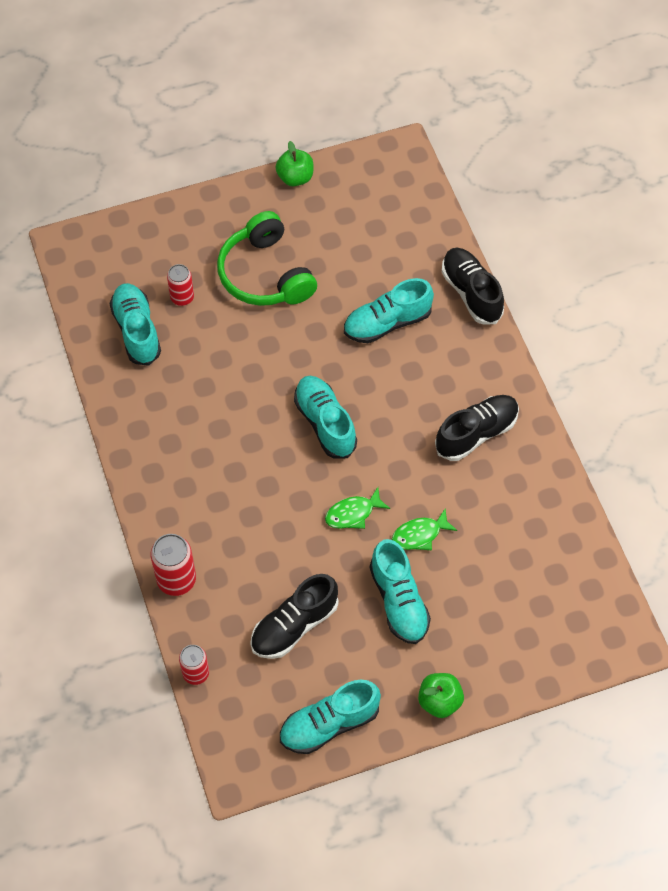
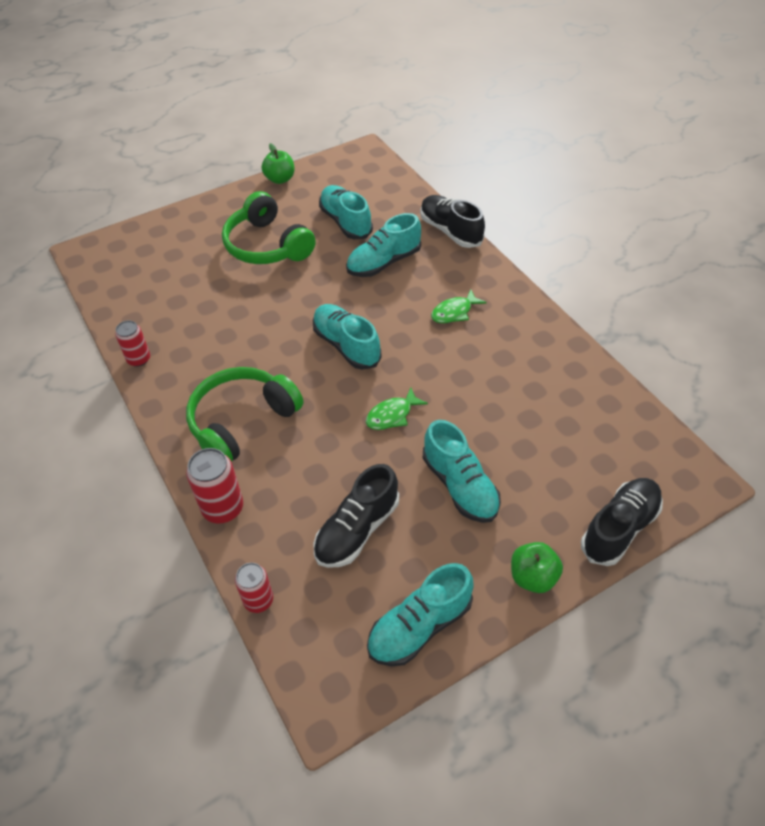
camera: 10 degrees left, 10 degrees down
turquoise shoe [109,283,161,366] -> turquoise shoe moved to [319,185,373,239]
red can [167,264,194,306] -> red can moved to [115,321,150,367]
green fish [392,509,458,550] -> green fish moved to [431,289,486,323]
black shoe [435,395,519,461] -> black shoe moved to [581,478,663,566]
none -> green headphones [186,367,303,462]

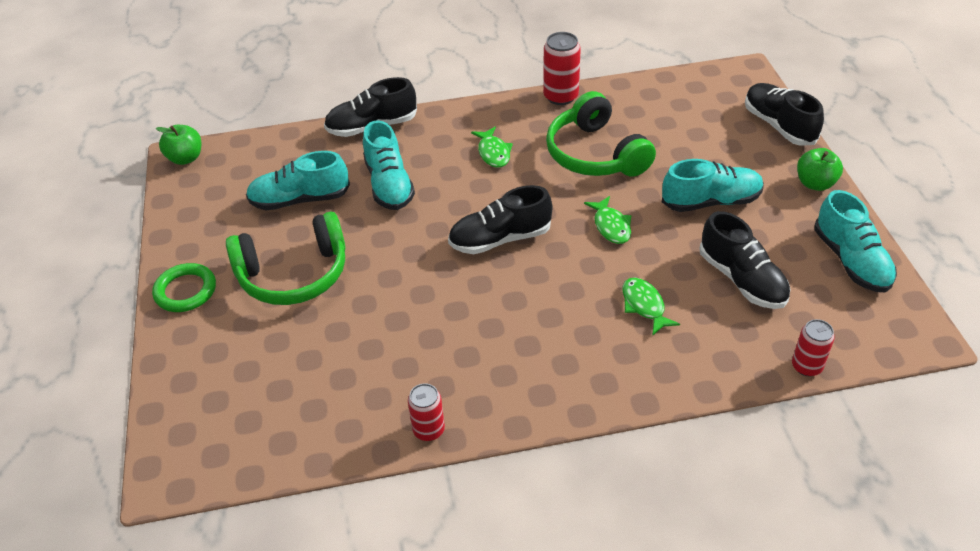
camera: 70 degrees left, 5 degrees down
green headphones [186,367,303,462] -> green headphones moved to [546,91,656,177]
red can [186,448,243,524] -> red can moved to [543,32,581,105]
green apple [262,143,295,184] -> green apple moved to [156,125,201,165]
turquoise shoe [313,304,382,370] -> black shoe [448,185,553,254]
none -> green ring [152,263,216,312]
none -> green fish [622,278,680,336]

